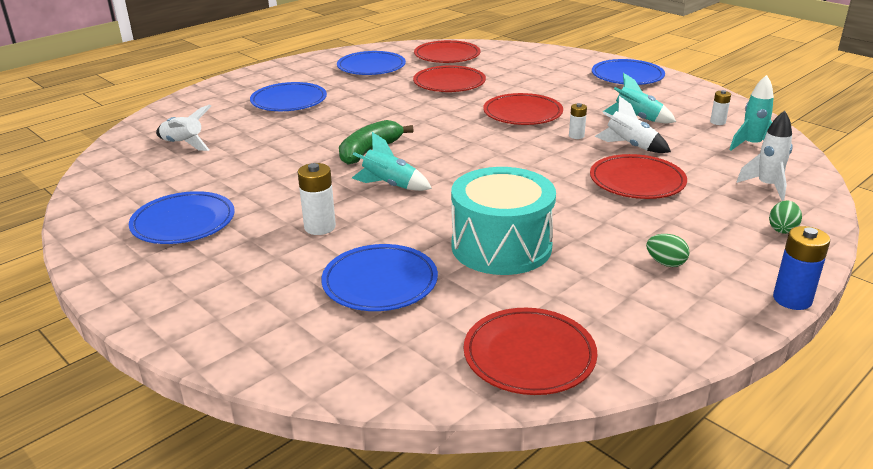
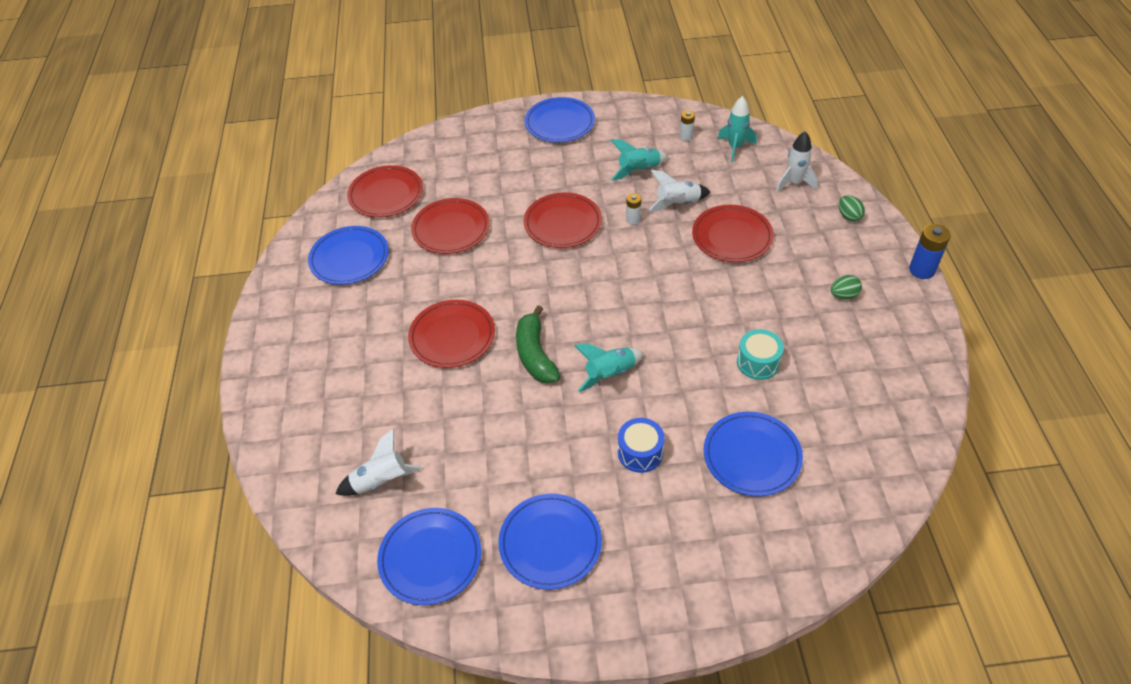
camera: 50 degrees left, 20 degrees up
blue plate [250,82,327,111] -> blue plate moved to [377,508,482,605]
white battery [298,163,336,235] -> blue drum [618,418,665,473]
turquoise drum [451,167,556,275] -> turquoise drum [737,329,784,380], size x0.51
red plate [464,308,597,395] -> red plate moved to [408,300,495,368]

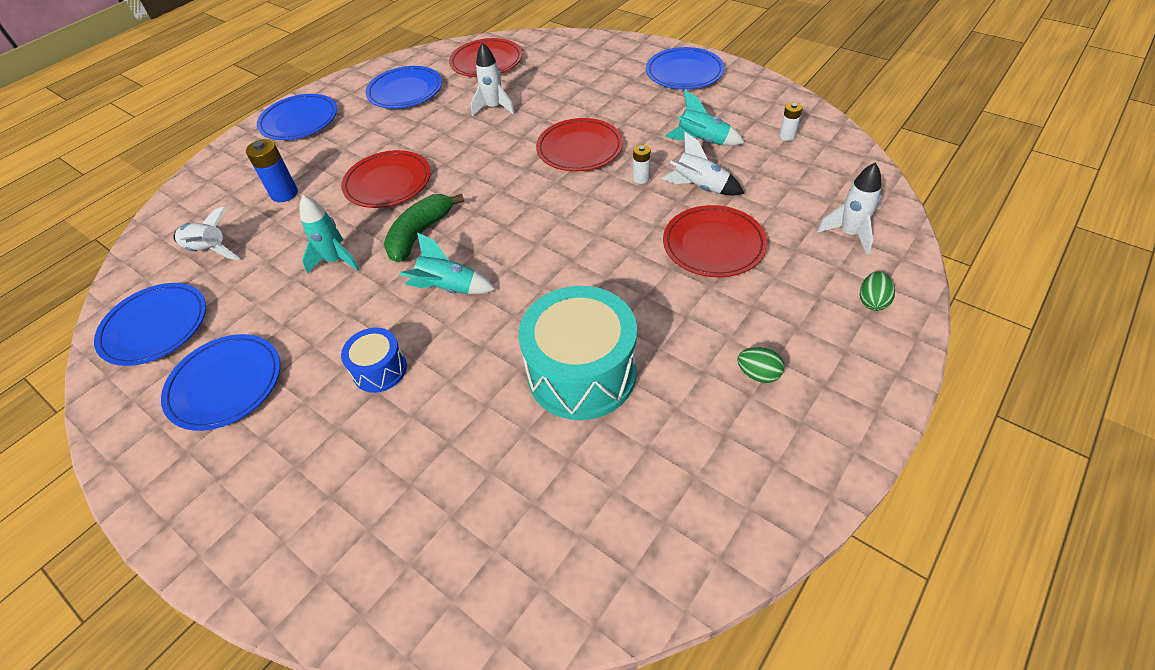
camera: 45 degrees right, 0 degrees up
red plate [411,198,490,254] -> white rocket [471,42,515,116]
blue plate [704,412,803,496] -> blue plate moved to [257,94,337,140]
turquoise rocket [717,96,757,162] -> turquoise rocket moved to [299,195,360,274]
turquoise drum [737,329,784,380] -> turquoise drum [518,286,637,420], size x1.97
blue battery [909,224,950,279] -> blue battery moved to [246,139,298,202]

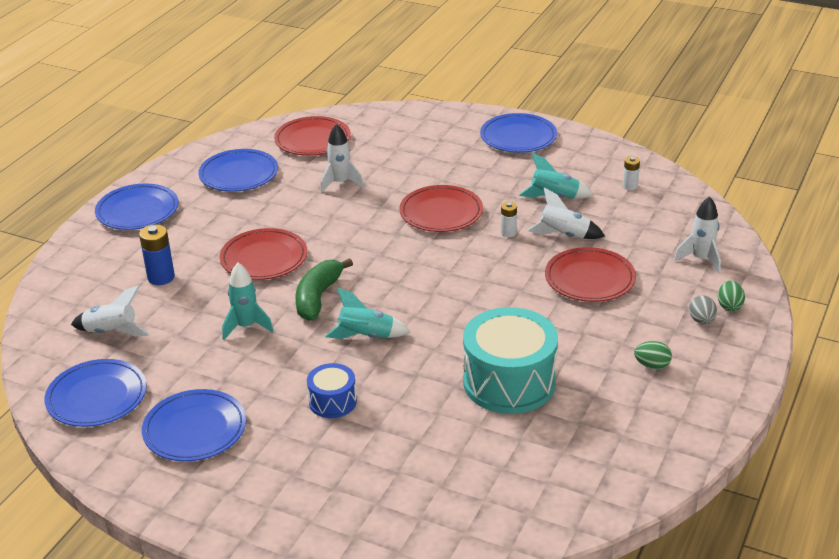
camera: 15 degrees left, 15 degrees down
none -> grey egg [689,295,717,325]

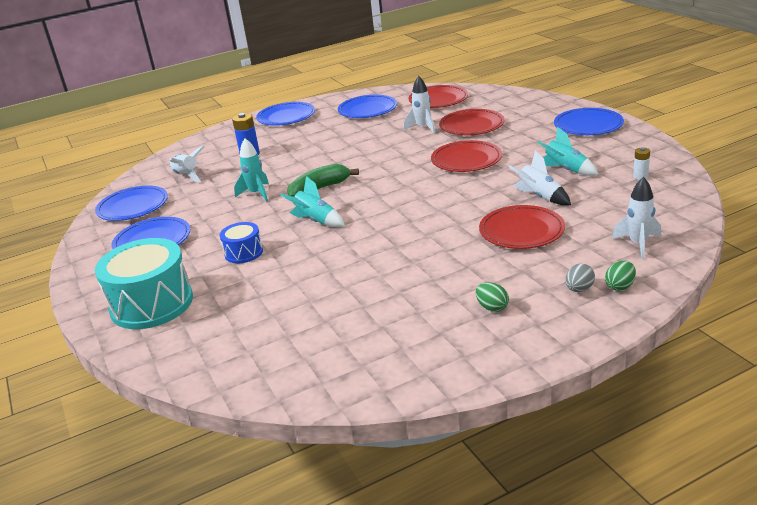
camera: 40 degrees right, 5 degrees down
red plate [220,228,307,280] -> red plate moved to [439,109,505,135]
turquoise drum [463,307,558,414] -> turquoise drum moved to [95,238,193,329]
white battery [501,202,517,237] -> none

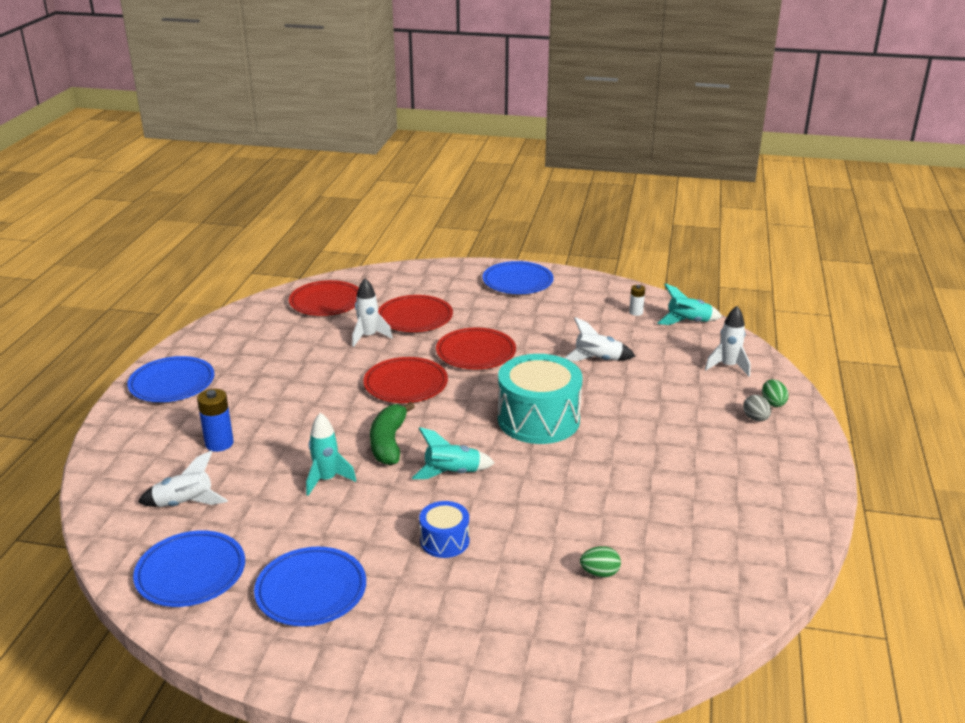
camera: 55 degrees left, 0 degrees up
turquoise drum [95,238,193,329] -> turquoise drum moved to [498,354,582,444]
blue plate [338,95,397,118] -> none
green egg [476,282,509,312] -> green egg moved to [580,546,621,577]
red plate [479,205,565,249] -> red plate moved to [363,357,448,403]
turquoise rocket [537,127,599,176] -> turquoise rocket moved to [657,283,722,325]

